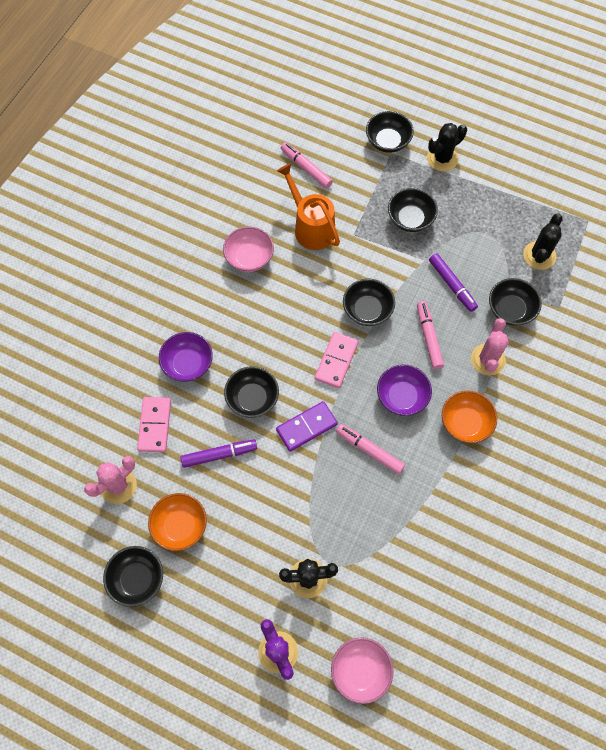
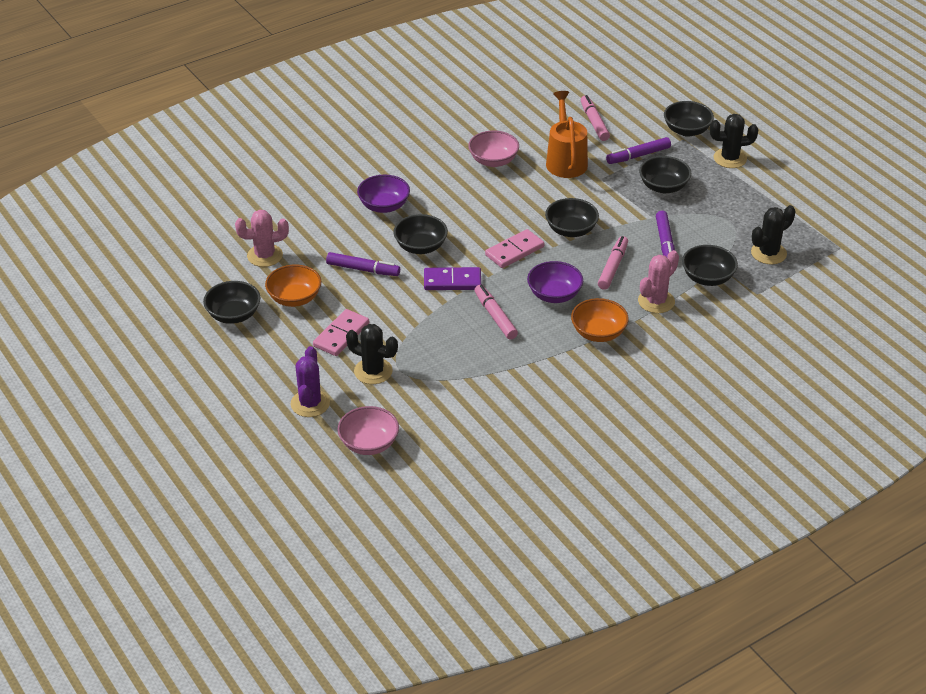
camera: 30 degrees right, 25 degrees down
pink domino [137,397,171,452] -> pink domino moved to [313,309,369,356]
none -> purple marker [606,137,671,164]

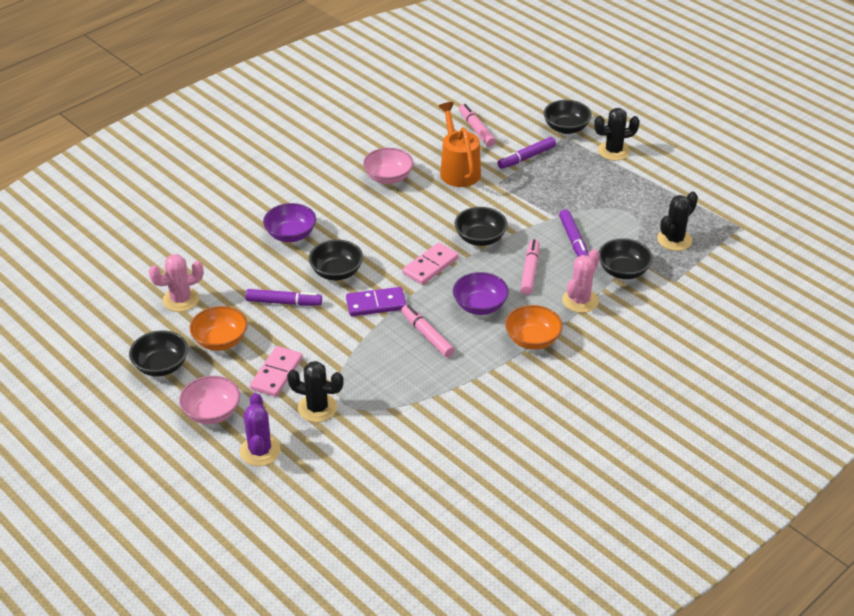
camera: 10 degrees left, 0 degrees up
pink bowl [337,406,399,455] -> pink bowl moved to [179,376,240,424]
black bowl [639,156,691,193] -> none

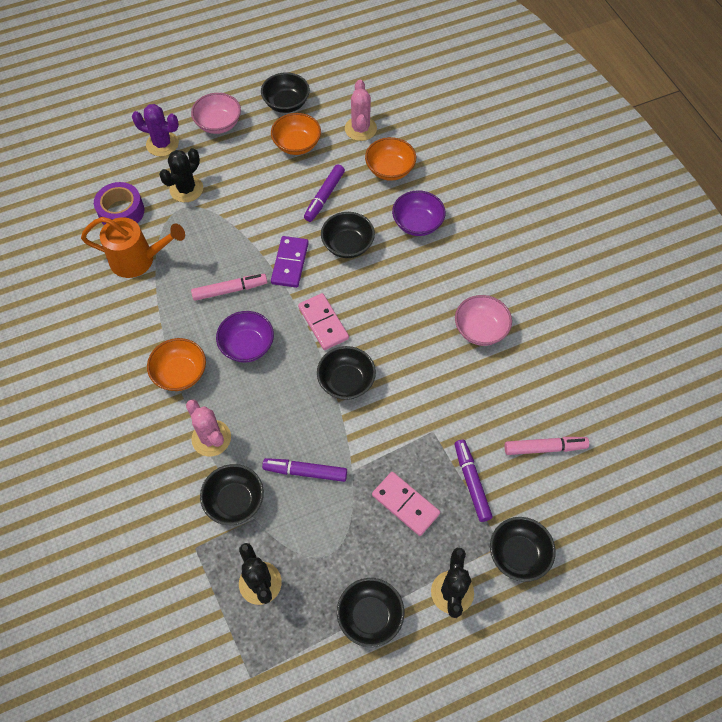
camera: 110 degrees right, 20 degrees up
pink domino [250,346,303,397] -> pink domino moved to [372,472,440,536]
orange watering can [439,102,481,187] -> orange watering can moved to [81,217,185,278]
pink marker [520,239,539,295] -> none
none -> purple tape [94,182,144,225]
none -> black bowl [337,578,404,647]
none -> orange bowl [365,137,416,181]

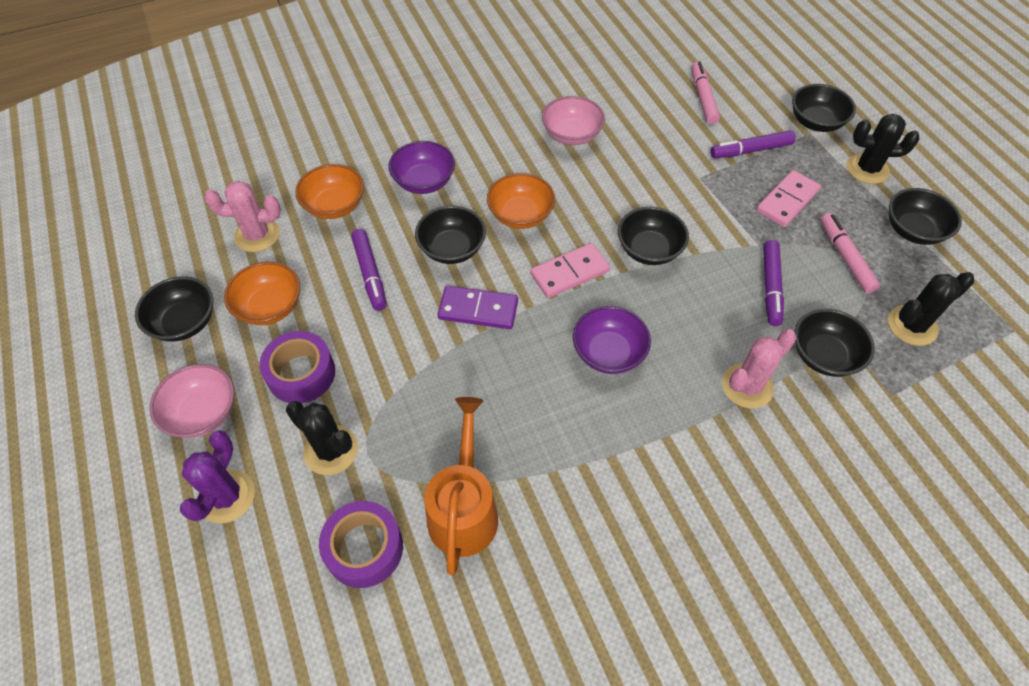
camera: 90 degrees left, 5 degrees down
orange bowl [147,338,206,391] -> orange bowl moved to [487,173,555,229]
pink marker [191,274,267,301] -> pink marker moved to [820,213,880,294]
purple marker [304,164,345,222] -> purple marker turned 45 degrees clockwise [351,229,387,311]
none -> purple tape [259,331,335,404]

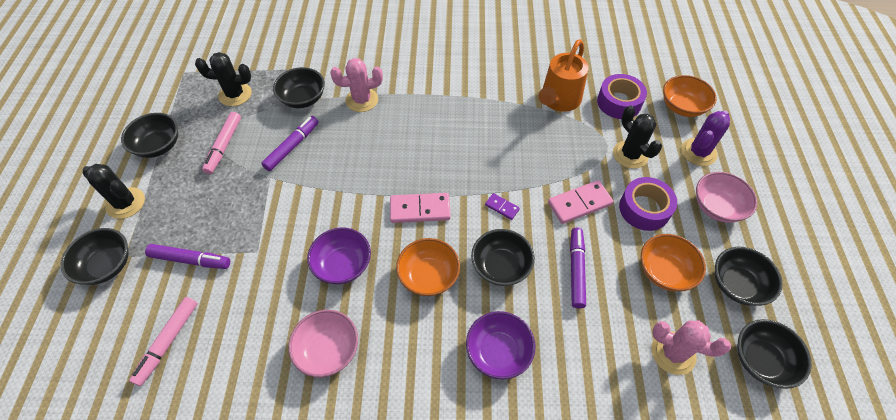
camera: 155 degrees left, 0 degrees up
orange bowl [295,164,364,219] -> orange bowl moved to [663,75,717,117]
purple domino [438,286,518,329] -> purple domino [485,193,520,220], size x0.54
purple bowl [573,306,651,374] -> purple bowl moved to [307,228,371,284]
black bowl [618,207,689,265] -> black bowl moved to [737,319,812,389]
pink domino [756,170,821,227] -> pink domino moved to [548,180,614,224]

